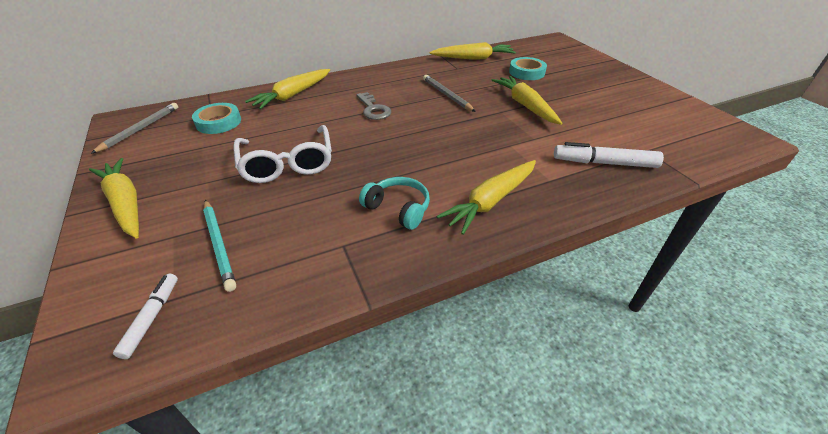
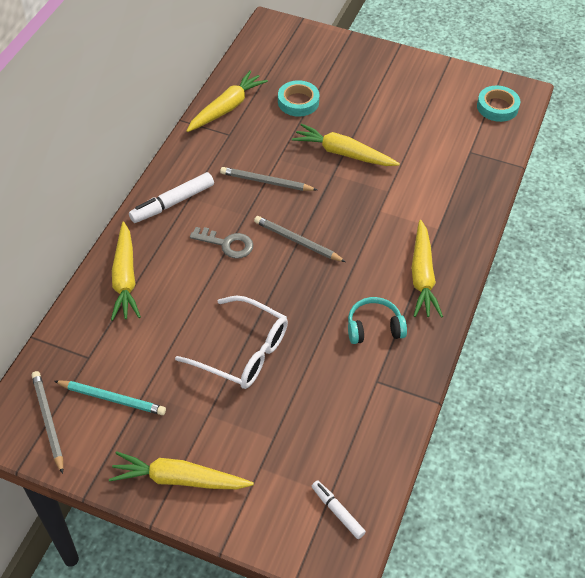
camera: 45 degrees left, 10 degrees up
turquoise tape [192,103,241,134] -> turquoise tape moved to [477,85,520,122]
turquoise pencil [203,200,236,292] -> turquoise pencil moved to [54,380,166,415]
white marker [554,142,664,168] -> white marker moved to [129,172,214,223]
none -> grey pencil [254,216,346,262]

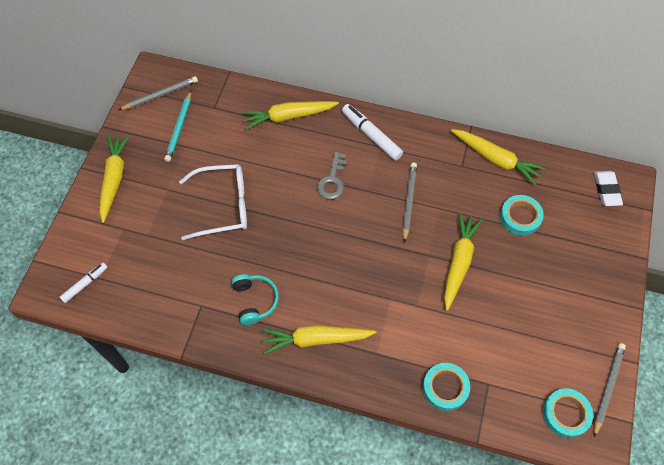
camera: 85 degrees right, 10 degrees up
white glasses [175,295,288,389] -> white glasses turned 120 degrees counterclockwise [179,164,247,240]
grey pencil [254,216,346,262] -> grey pencil moved to [594,343,626,437]
none -> turquoise tape [423,363,470,411]
none -> white eraser [594,171,623,206]

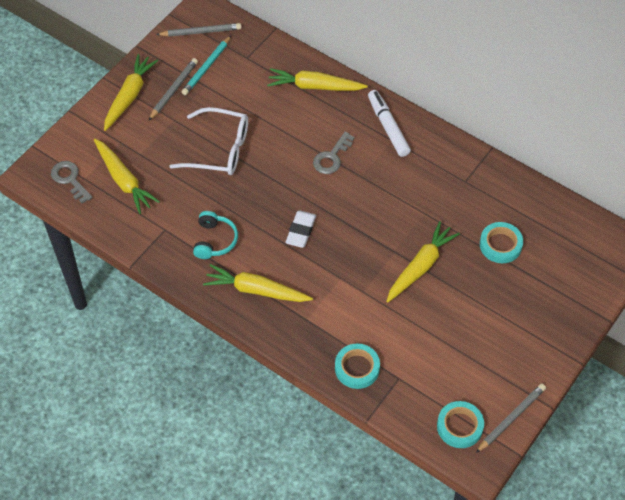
camera: 20 degrees right, 5 degrees down
white marker [60,263,108,303] -> grey key [51,161,93,203]
grey pencil [403,163,417,243] -> grey pencil moved to [149,58,198,120]
yellow carrot [451,129,546,185] -> yellow carrot moved to [94,139,160,214]
white eraser [594,171,623,206] -> white eraser moved to [286,210,316,248]

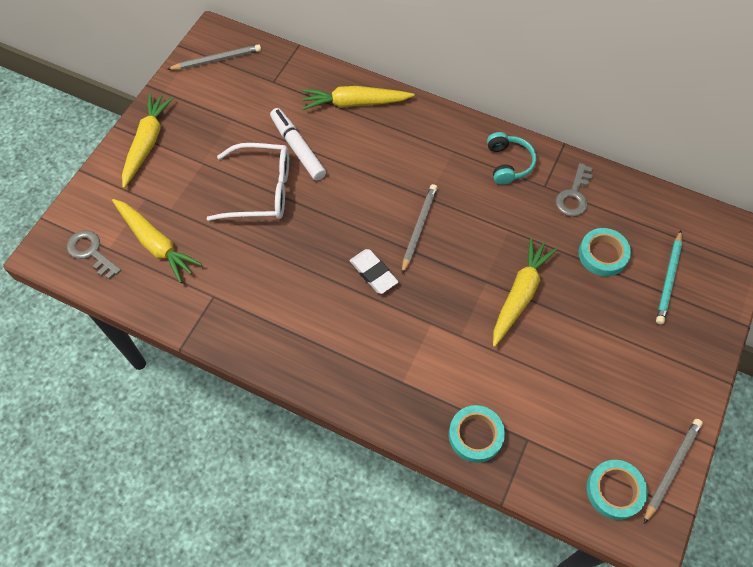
camera: 10 degrees left, 5 degrees up
grey pencil [149,58,198,120] -> grey pencil moved to [402,184,438,274]
turquoise pencil [182,36,231,95] -> turquoise pencil moved to [656,230,682,324]
turquoise headphones [193,211,238,259] -> turquoise headphones moved to [487,132,536,185]
yellow carrot [203,264,313,302] -> none
white eraser [286,210,316,248] -> white eraser turned 45 degrees counterclockwise [350,249,398,294]
grey key [313,132,355,174] -> grey key moved to [555,163,593,217]
white marker [368,90,411,157] -> white marker moved to [270,108,326,181]

